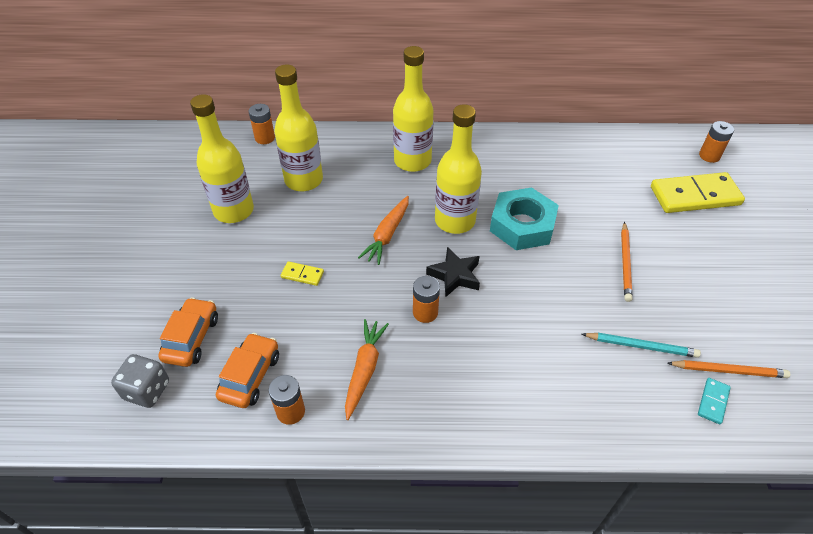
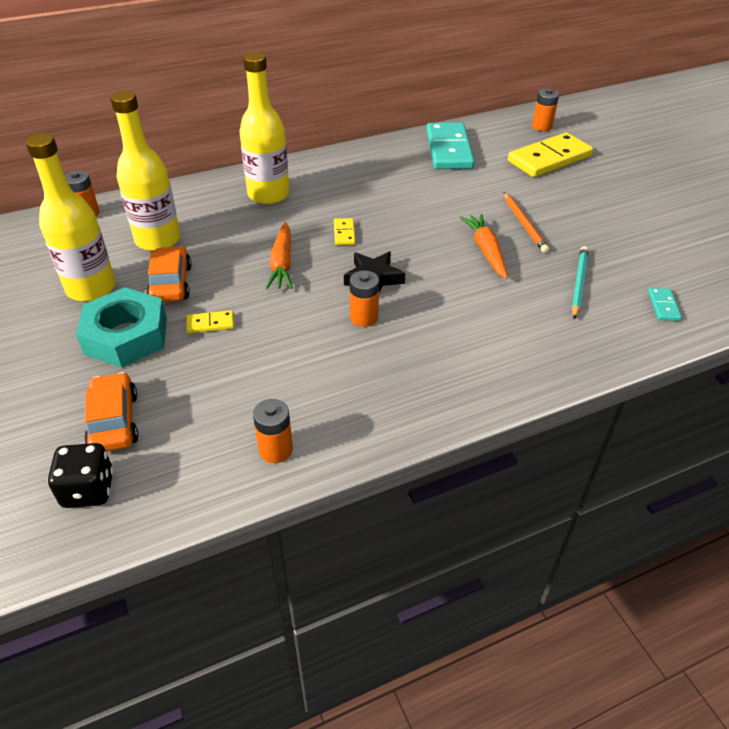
camera: 25 degrees left, 5 degrees down
grey dice [111,354,169,408] -> black dice [47,443,114,508]
orange car [216,333,279,408] -> orange car moved to [146,246,192,302]
orange carrot [345,319,389,420] -> orange carrot moved to [460,214,508,279]
yellow bottle [435,104,482,234] -> yellow domino [334,218,356,245]
turquoise nut [490,187,559,250] -> turquoise nut moved to [76,287,167,367]
turquoise pencil [582,333,701,358] -> turquoise pencil turned 60 degrees counterclockwise [572,246,588,319]
orange pencil [667,360,790,378] -> none
none -> turquoise domino [426,123,475,169]

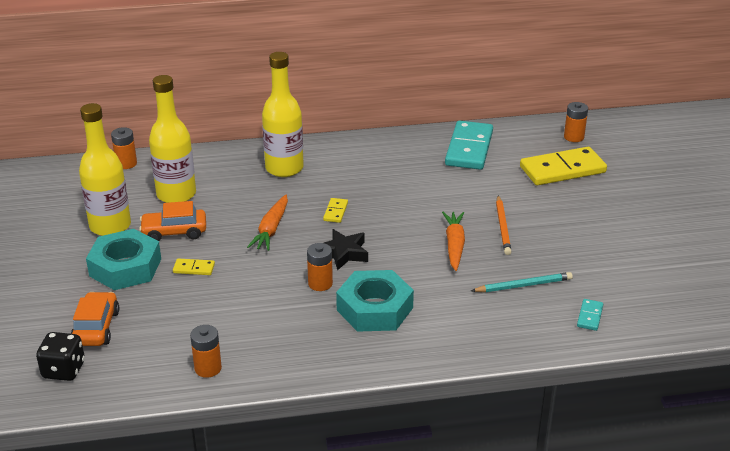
camera: 15 degrees right, 10 degrees down
orange car [146,246,192,302] -> orange car turned 105 degrees counterclockwise [139,201,206,241]
turquoise pencil [572,246,588,319] -> turquoise pencil turned 45 degrees clockwise [471,272,573,292]
none -> turquoise nut [336,270,414,332]

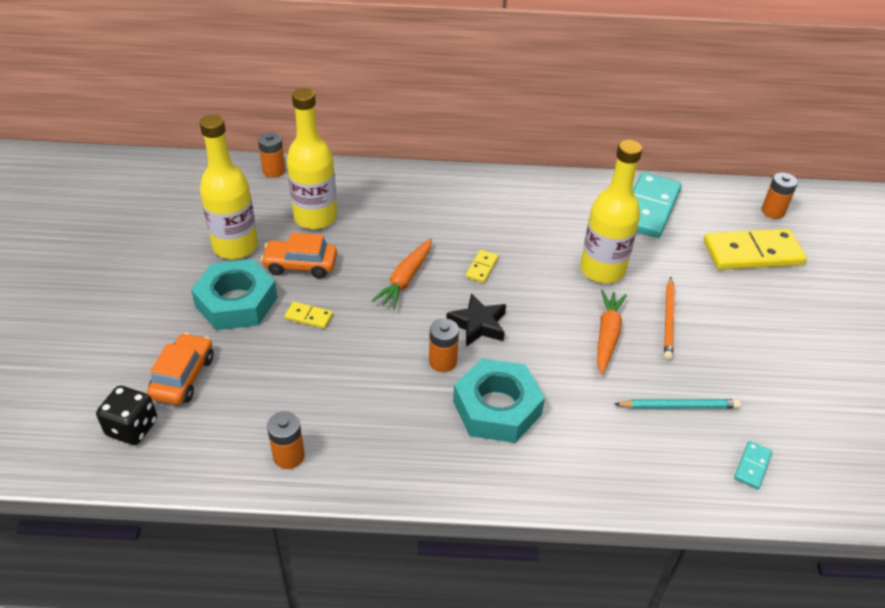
camera: 10 degrees right, 10 degrees up
yellow bottle [262,52,304,177] -> yellow bottle moved to [580,140,642,283]

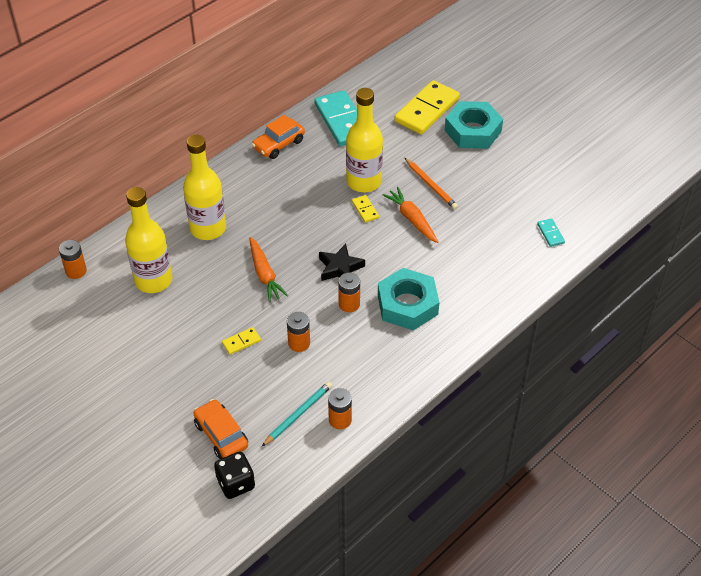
camera: 45 degrees left, 5 degrees up
turquoise nut [191,259,278,330] -> turquoise nut moved to [445,101,503,149]
yellow bottle [200,115,258,259] -> yellow bottle moved to [183,135,226,240]
orange car [261,233,337,278] -> orange car moved to [252,115,305,159]
yellow domino [466,250,498,283] -> yellow domino moved to [352,195,379,223]
turquoise pencil [614,399,741,409] -> turquoise pencil moved to [261,381,332,447]
orange battery [761,173,798,219] -> orange battery moved to [287,312,310,352]

